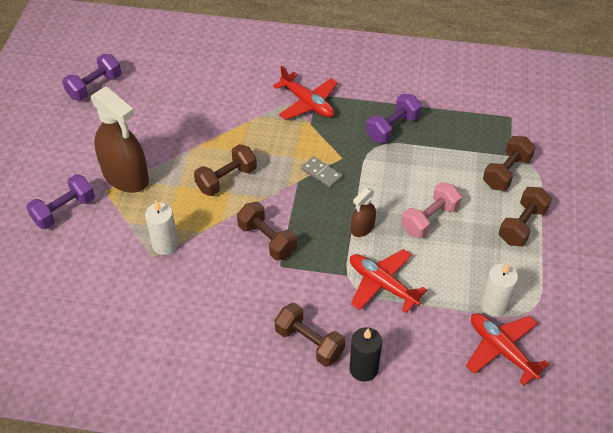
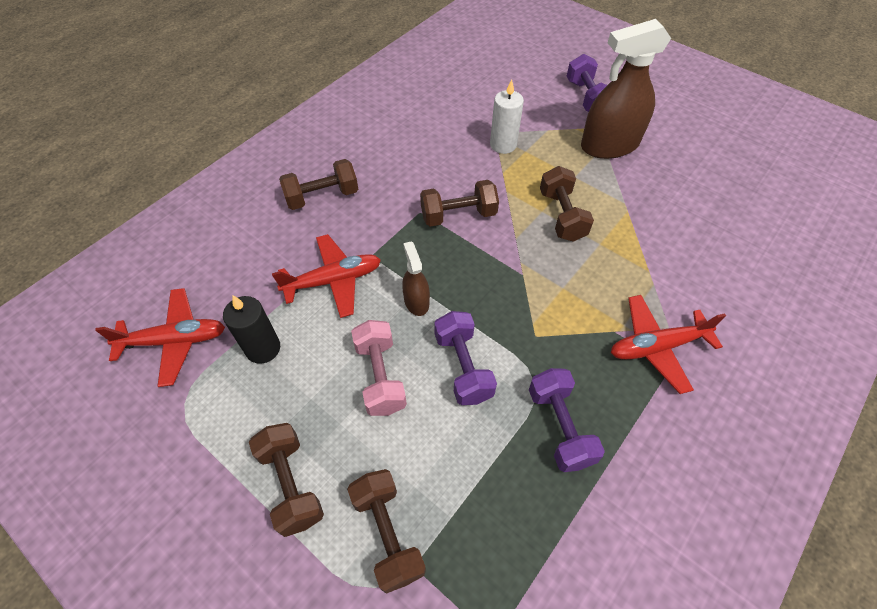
camera: 120 degrees right, 5 degrees up
purple dumbbell [62,54,121,101] -> purple dumbbell moved to [434,311,497,405]
grey domino [301,156,342,188] -> none
black candle [349,327,382,382] -> black candle moved to [223,296,280,364]
white candle [480,262,518,317] -> none

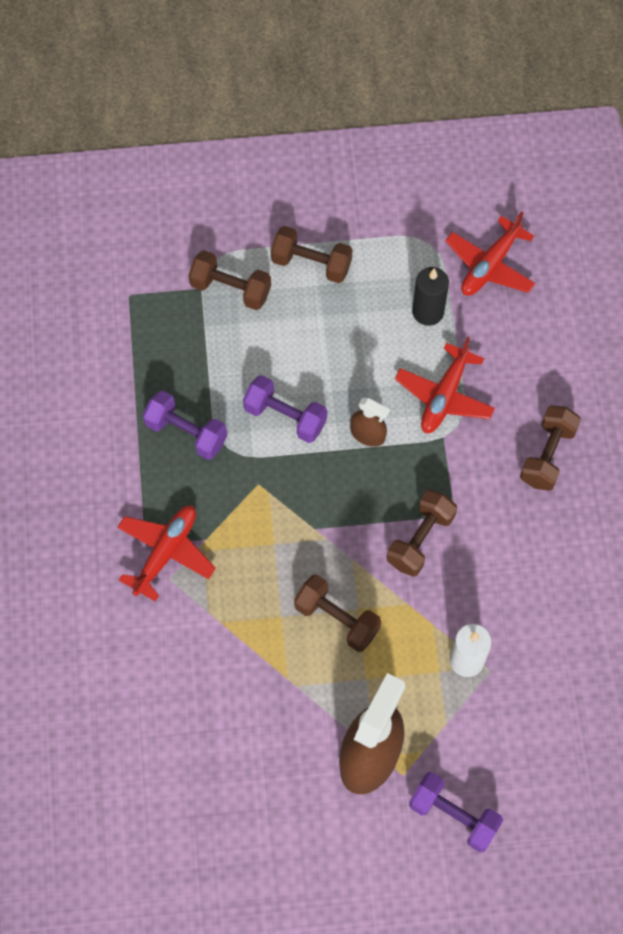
camera: 135 degrees right, 10 degrees up
pink dumbbell [351,320,407,416] -> none

